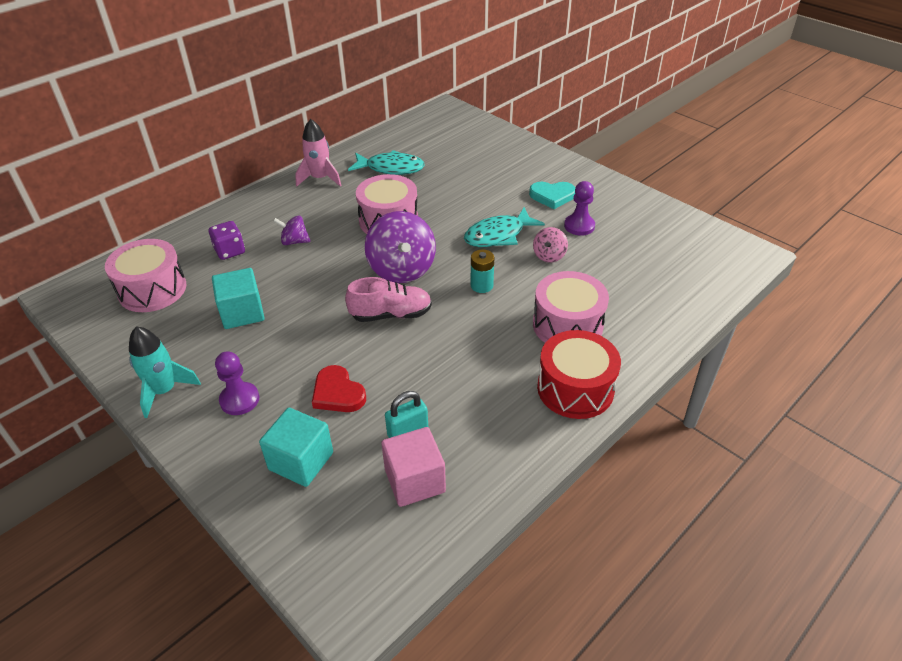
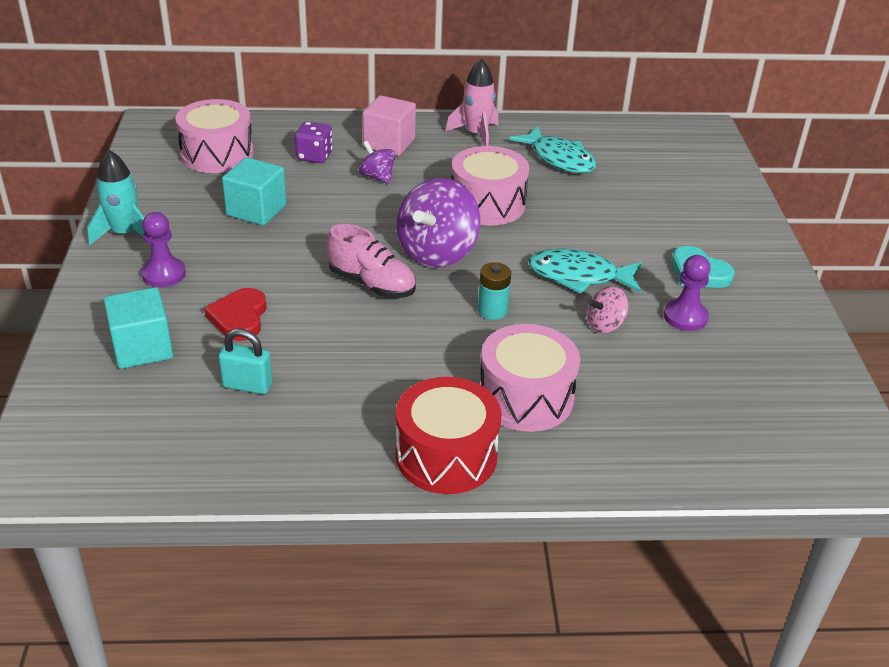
camera: 40 degrees right, 5 degrees down
pink cube [381,427,446,507] -> pink cube moved to [363,95,416,156]

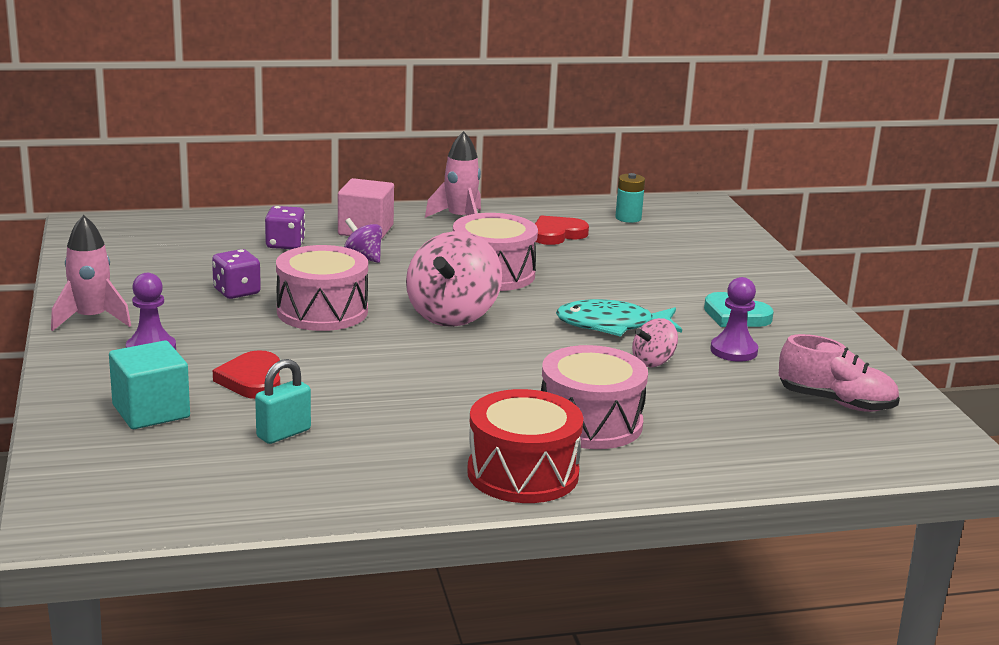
camera: 10 degrees left, 15 degrees down
turquoise rocket [87,150,144,245] -> pink rocket [51,215,131,331]
pink drum [175,99,254,173] -> pink drum moved to [276,245,368,331]
turquoise padlock [218,329,272,394] -> turquoise padlock turned 45 degrees counterclockwise [255,359,311,444]
turquoise cube [222,157,287,226] -> purple dice [212,249,261,299]
pink shoe [327,224,416,298] -> pink shoe moved to [779,334,900,412]
purple spinning top [397,178,480,268] -> pink spinning top [406,231,502,327]
turquoise battery [478,262,511,320] -> turquoise battery moved to [615,173,645,223]
turquoise fish [509,127,596,173] -> red heart [535,215,589,245]

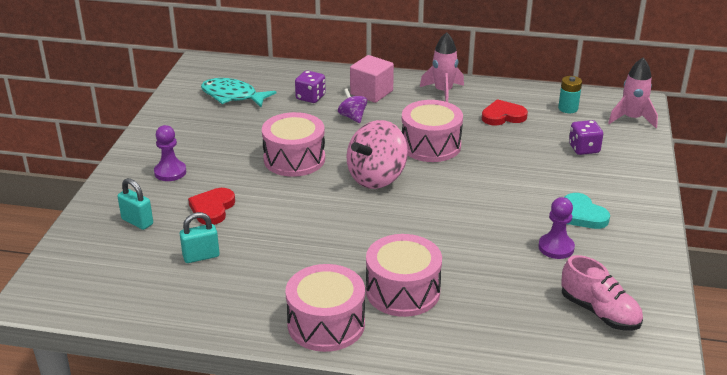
camera: 25 degrees right, 10 degrees up
pink rocket [51,215,131,331] -> pink rocket moved to [608,58,658,128]
turquoise cube [109,340,190,429] -> turquoise padlock [118,178,153,230]
purple dice [212,249,261,299] -> purple dice moved to [569,120,603,155]
red drum [467,389,583,503] -> pink drum [286,264,365,352]
turquoise fish [556,299,682,337] -> turquoise fish moved to [201,78,276,107]
pink spinning top [632,318,678,367] -> none

